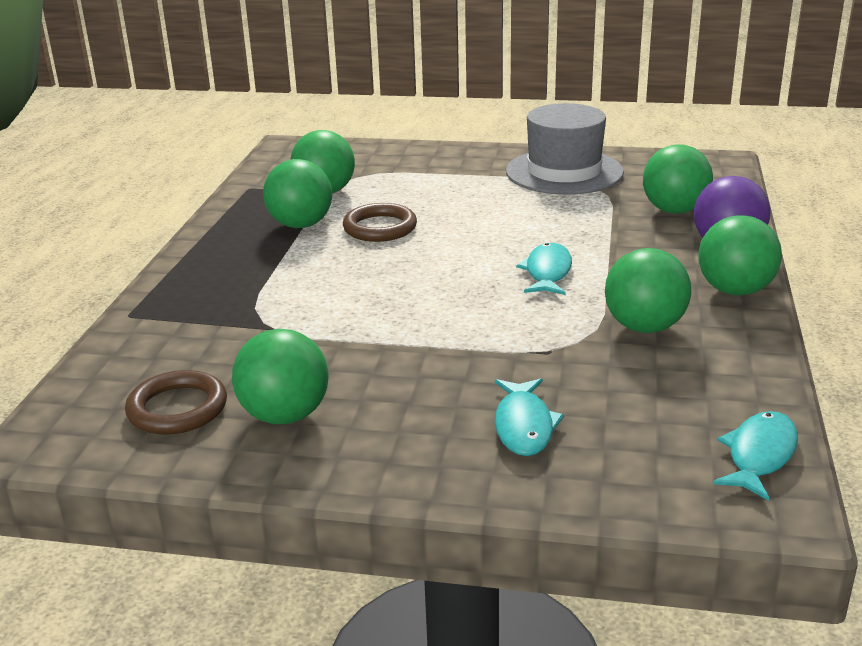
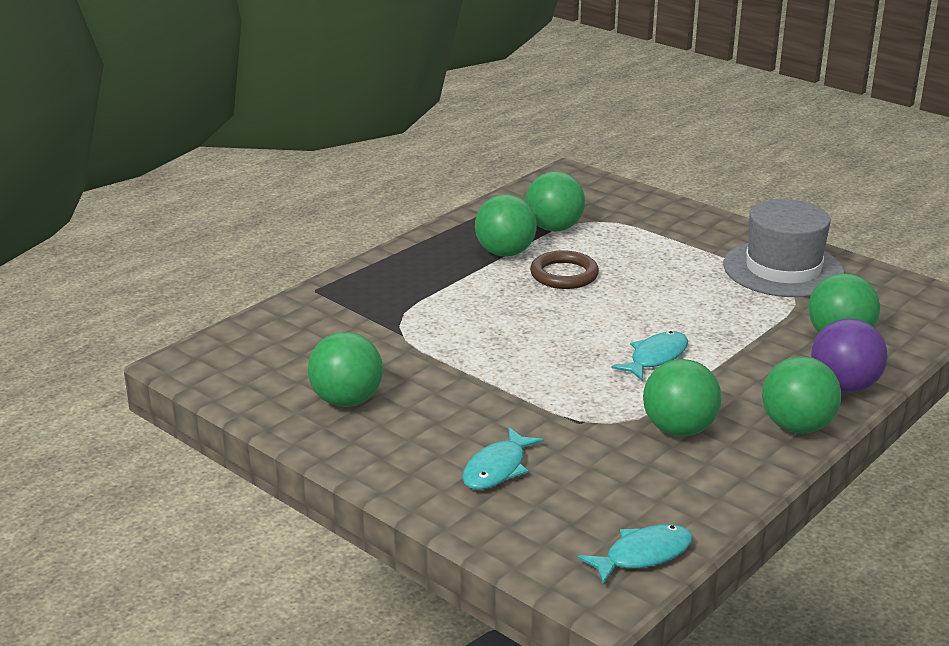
camera: 30 degrees right, 0 degrees up
brown ring [125,370,227,435] -> none

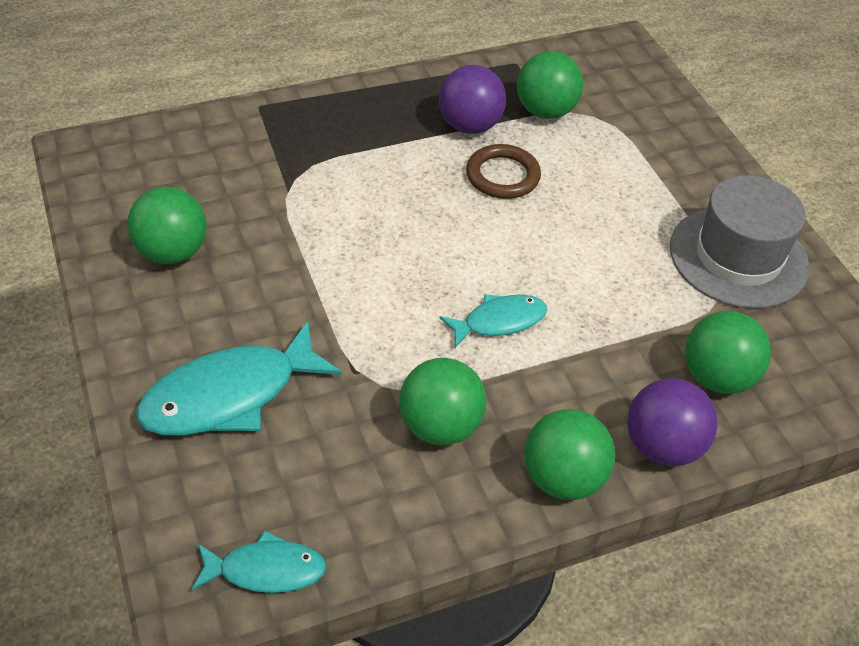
camera: 25 degrees right, 20 degrees up
turquoise fish [462,427,544,490] -> turquoise fish [136,321,342,435], size x1.74
green ball [475,194,537,257] -> purple ball [439,65,506,134]

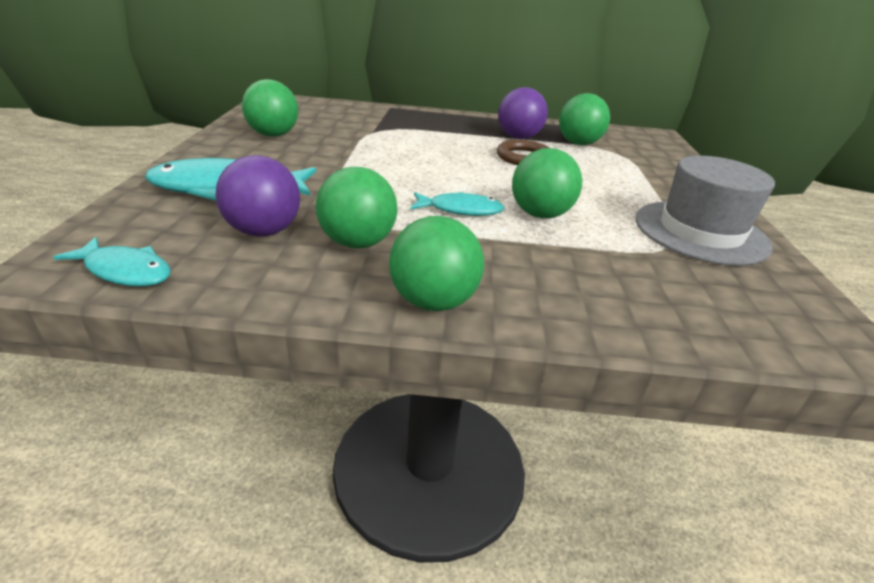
camera: 25 degrees right, 15 degrees down
purple ball [627,378,718,466] -> purple ball moved to [216,155,300,237]
green ball [685,311,771,394] -> green ball moved to [512,148,582,219]

